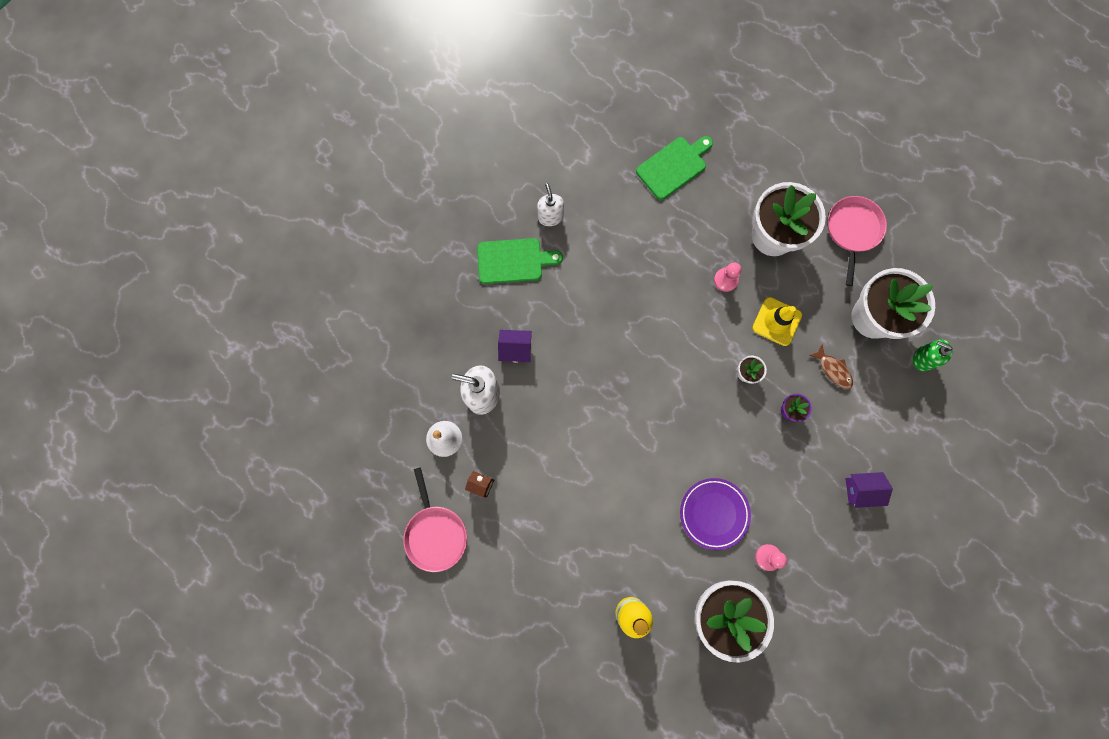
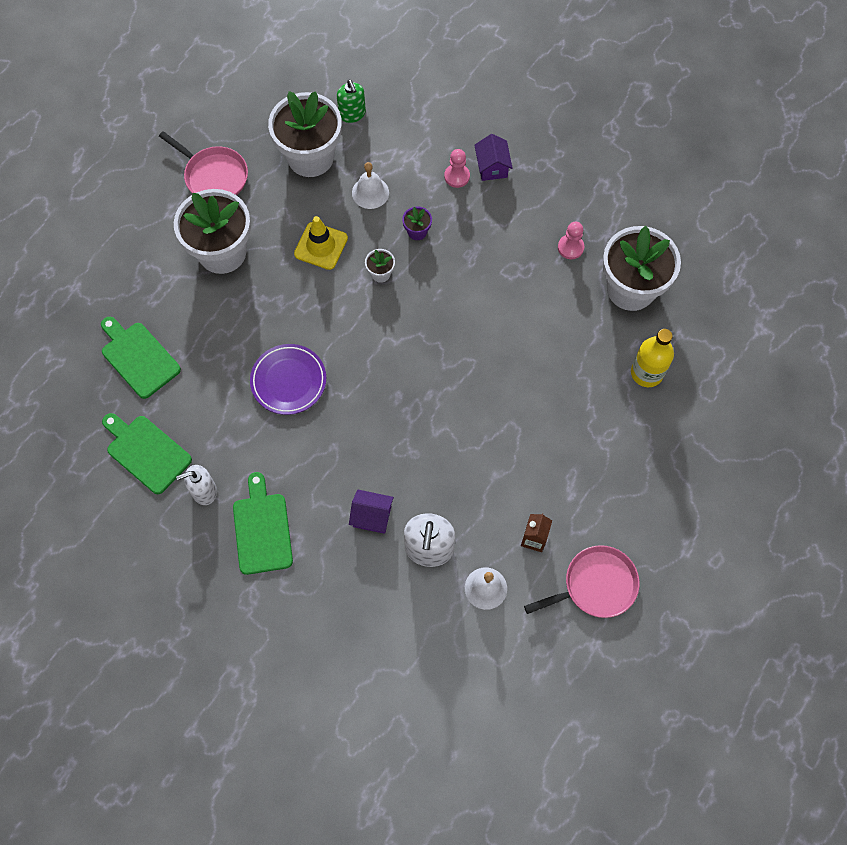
camera: 95 degrees left, 10 degrees down
purple house [498,330,532,362] -> purple house turned 75 degrees counterclockwise [349,490,394,534]
purple plate [680,478,751,550] -> purple plate moved to [250,344,326,415]
pink pawn [714,263,741,292] -> pink pawn moved to [444,149,470,188]
brown fish [809,344,853,389] -> white bell [352,162,389,209]
pink pan [828,196,887,286] -> pink pan turned 150 degrees counterclockwise [159,131,248,195]
green soap dispenser [913,339,952,372] -> green soap dispenser turned 45 degrees counterclockwise [337,80,366,123]
none -> green cutting board [102,413,192,494]

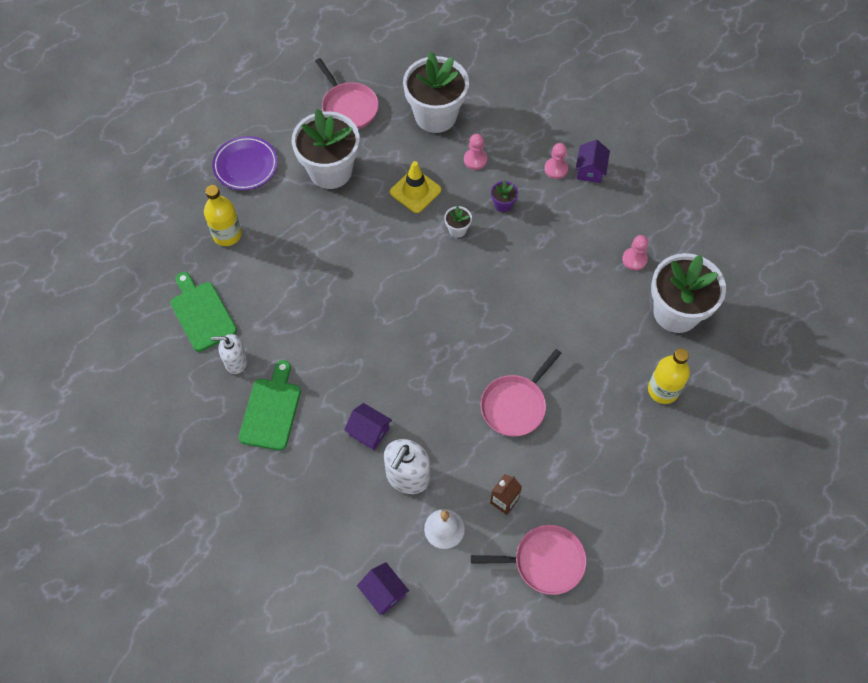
camera: 20 degrees right, 5 degrees down
green cutting board [101,317,181,399] -> yellow bottle [204,185,242,246]
purple plate [250,344,326,415] -> purple plate moved to [212,136,278,190]
green soap dispenser [337,80,366,123] -> none
white bell [352,162,389,209] -> pink pawn [464,134,487,170]
none -> purple house [357,562,409,615]
none -> pink pan [480,349,561,437]

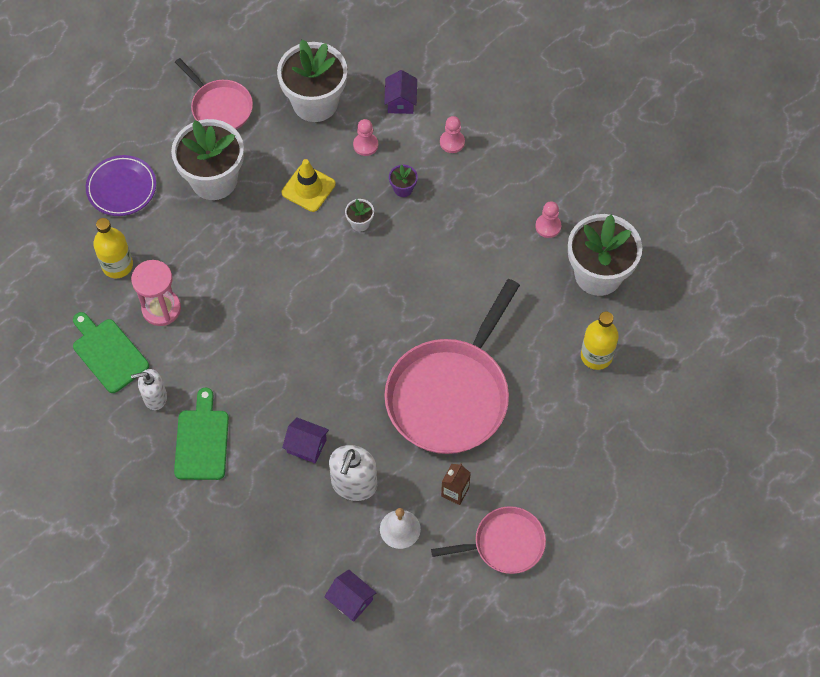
camera: 10 degrees left, 0 degrees up
pink pan [480,349,561,437] -> pink pan [384,279,520,454], size x1.83
purple house [576,140,610,183] -> purple house moved to [384,70,417,114]
none -> pink hourglass [131,260,181,326]

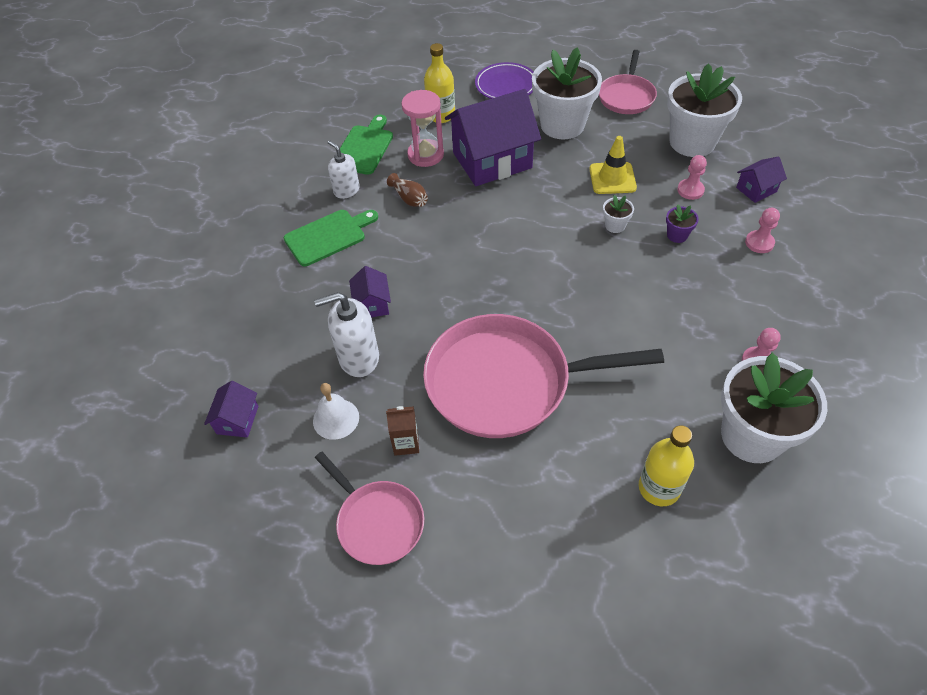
camera: 60 degrees right, 10 degrees down
none -> brown vase [387,173,428,207]
none -> purple house [445,89,541,186]

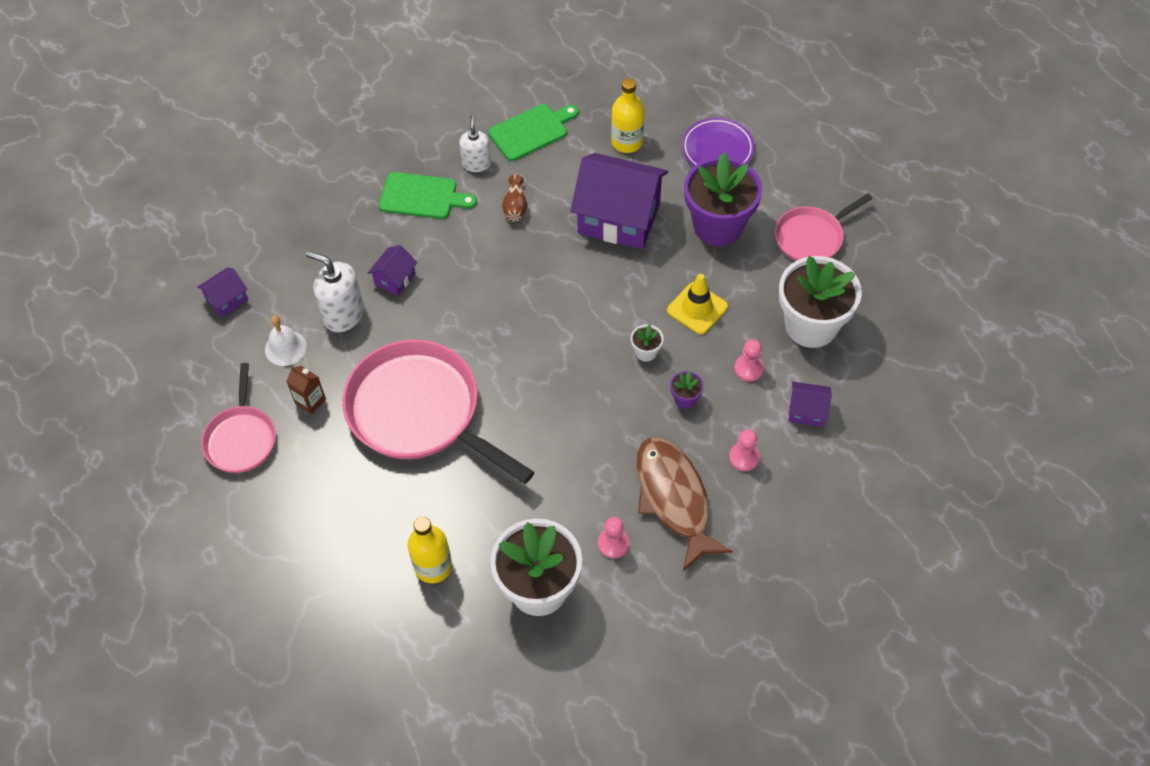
camera: 40 degrees right, 5 degrees up
pink hourglass [401,90,444,167] -> none
white flower pot [532,47,602,139] -> purple flower pot [684,153,762,246]
none -> brown fish [637,437,733,571]

